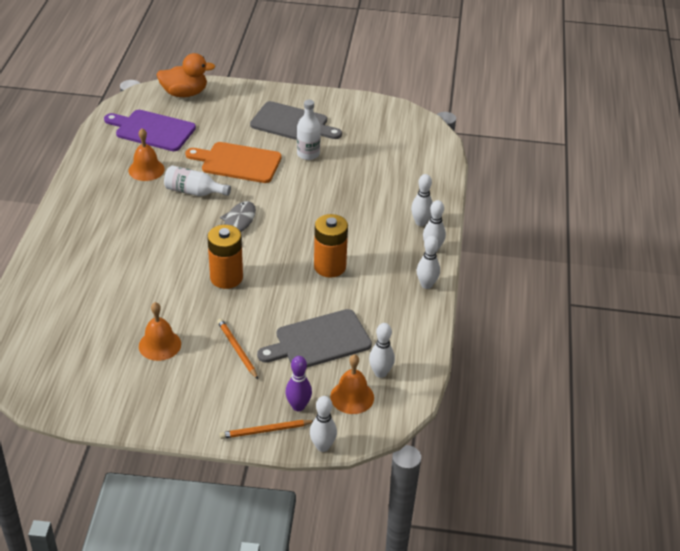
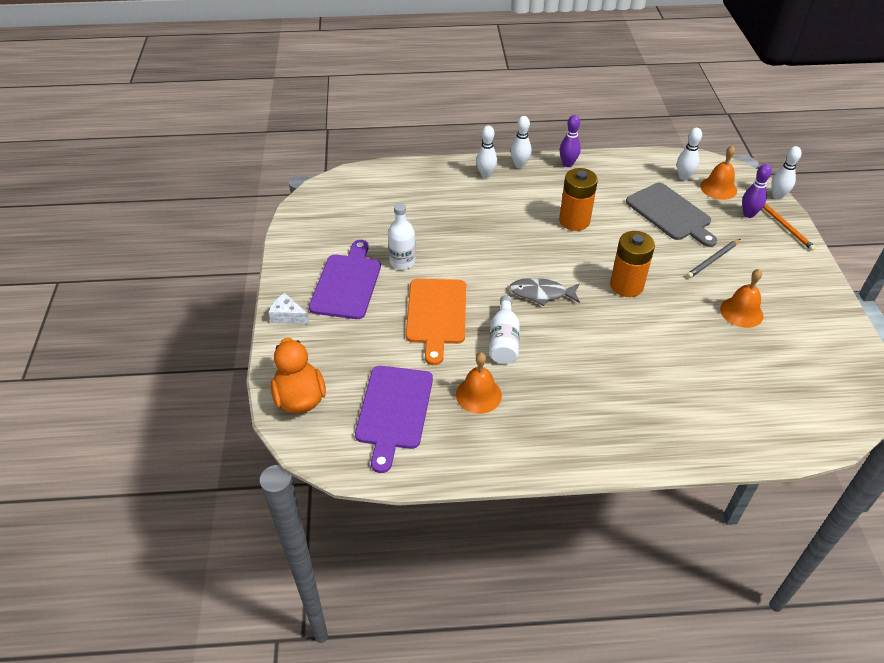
camera: 100 degrees left, 5 degrees up
orange pencil [217,318,258,379] -> grey pencil [687,239,740,278]
grey cutting board [250,101,342,140] -> purple cutting board [309,240,381,319]
white bowling pin [417,236,440,289] -> purple bowling pin [559,115,581,167]
none -> white cheese [269,293,309,324]

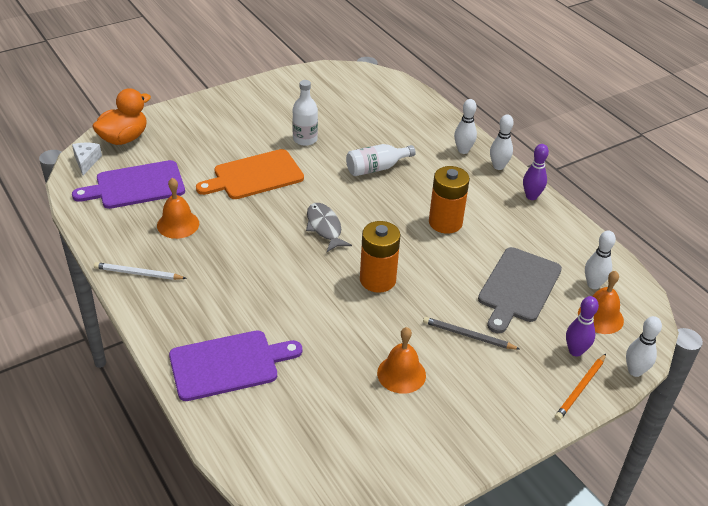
camera: 60 degrees right, 5 degrees down
white cheese [269,293,309,324] -> white cheese moved to [72,143,102,175]
purple cutting board [309,240,381,319] -> purple cutting board moved to [169,330,302,401]
white bottle [489,295,520,364] -> white bottle moved to [346,144,416,176]
none -> white pencil [94,262,187,280]

